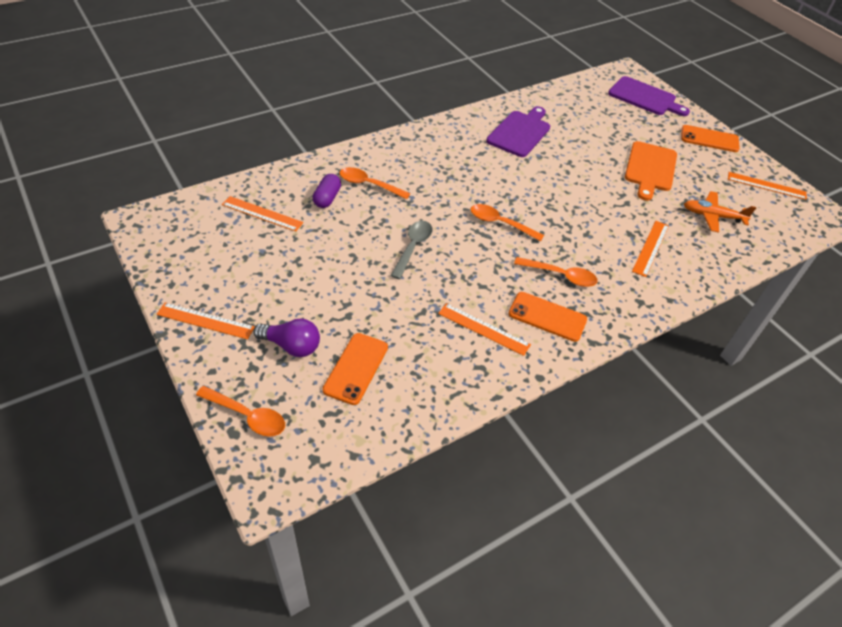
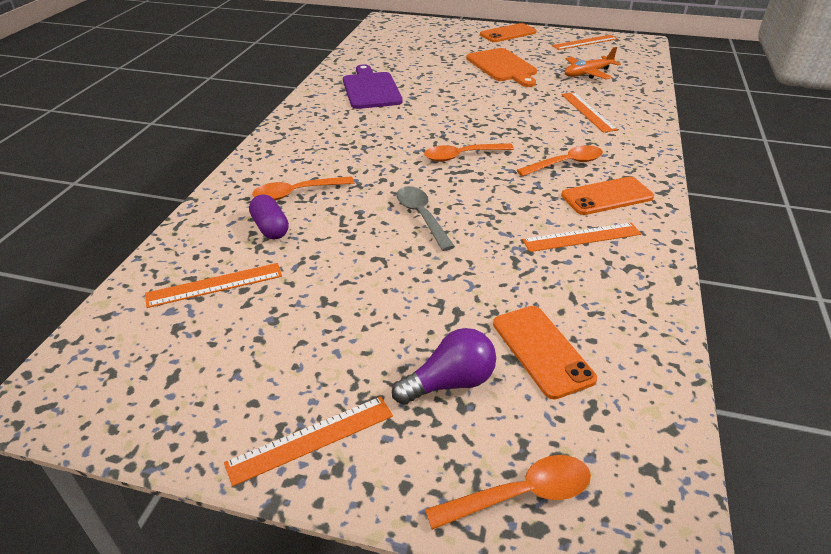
camera: 40 degrees left, 10 degrees down
purple cutting board [608,76,690,116] -> none

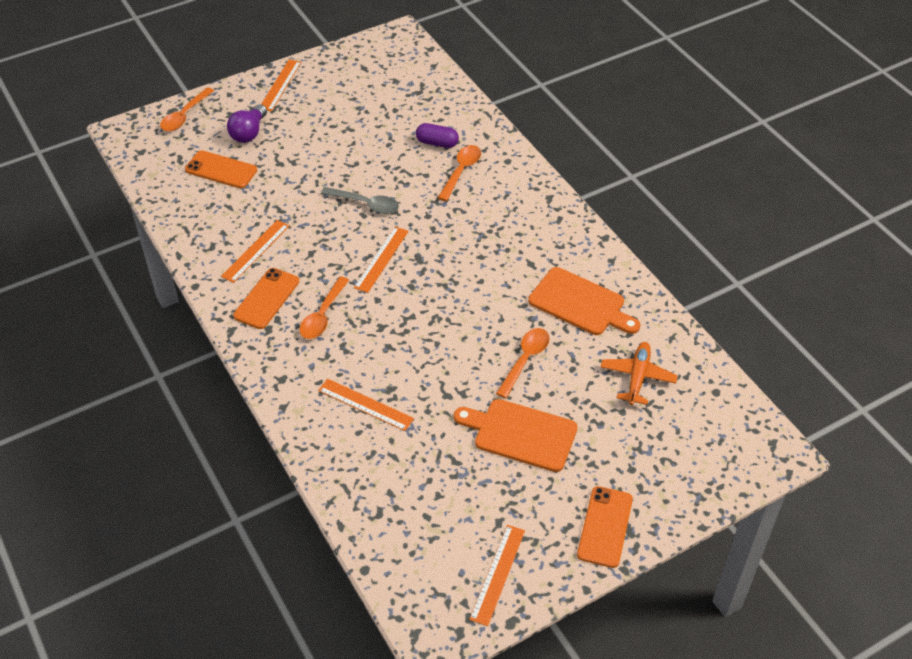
camera: 135 degrees right, 10 degrees up
orange ruler [145,263,282,308] -> orange ruler moved to [354,227,409,293]
purple cutting board [343,64,403,109] -> orange cutting board [528,267,640,335]
orange spoon [424,143,514,162] -> orange spoon moved to [496,328,549,398]
orange plane [565,47,621,79] -> orange plane moved to [601,342,678,405]

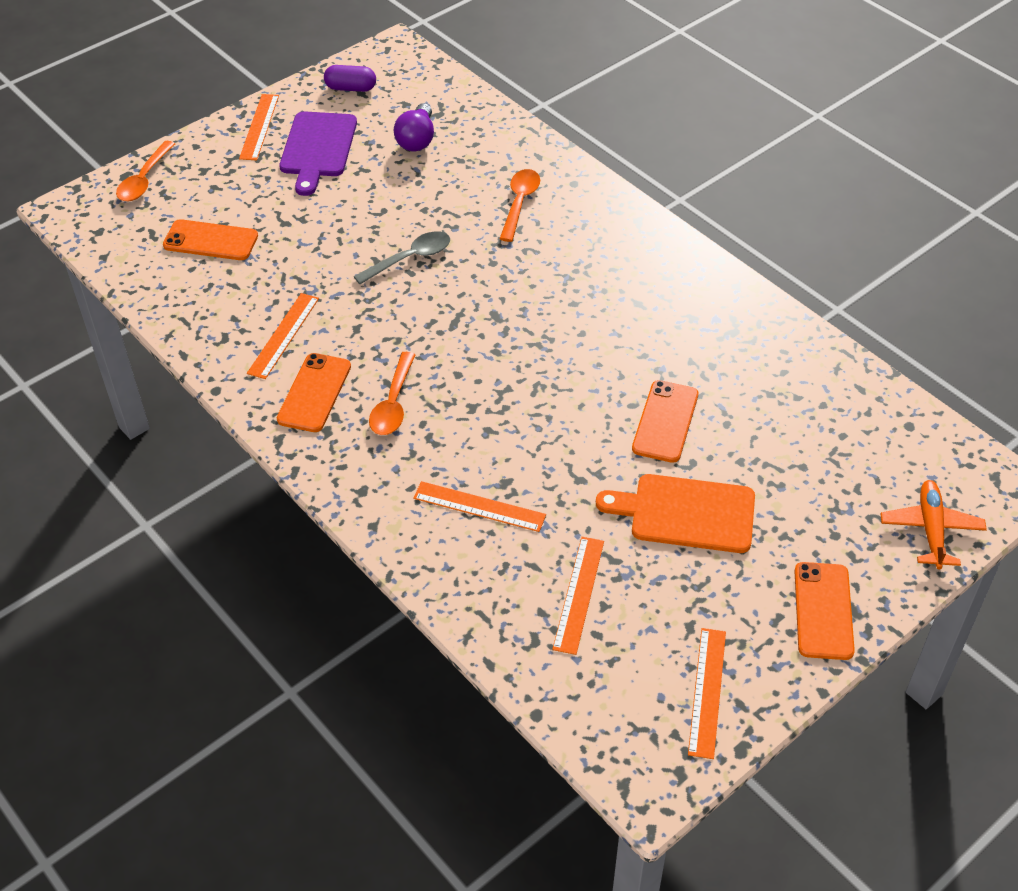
camera: 10 degrees left, 0 degrees up
purple light bulb [227,104,267,143] -> purple light bulb moved to [394,103,434,151]
grey spoon [321,187,399,214] -> grey spoon turned 45 degrees counterclockwise [353,231,450,284]
orange ruler [354,227,409,293] -> orange ruler moved to [552,537,604,655]
purple capsule [416,123,459,148] -> purple capsule moved to [324,65,376,92]
orange spoon [496,328,549,398] -> orange phone [632,380,699,463]
orange cutting board [528,267,640,335] -> none
orange plane [601,342,678,405] -> orange plane moved to [880,480,987,569]
none -> purple cutting board [279,111,357,196]

